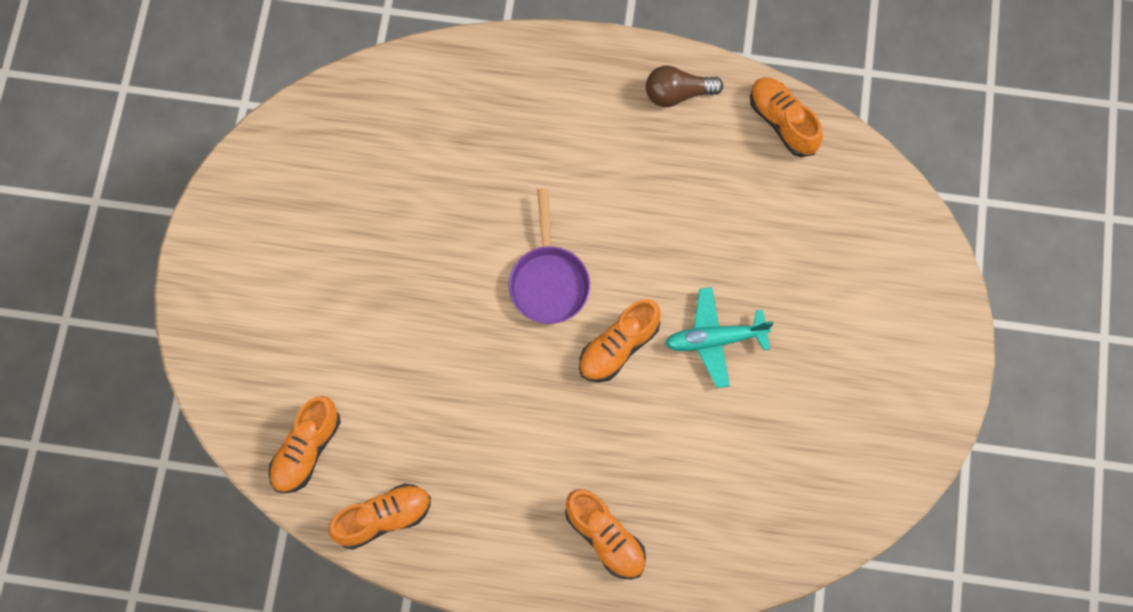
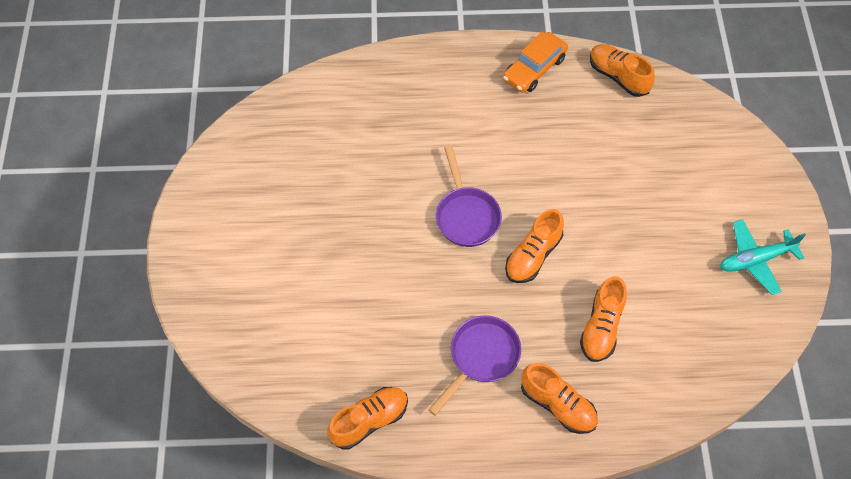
camera: 10 degrees left, 10 degrees down
orange shoe [269,396,341,494] -> orange shoe moved to [580,276,627,362]
brown light bulb [646,65,723,107] -> orange car [503,32,568,93]
turquoise plane [665,287,774,388] -> turquoise plane moved to [720,219,806,295]
none -> purple pan [428,315,521,416]

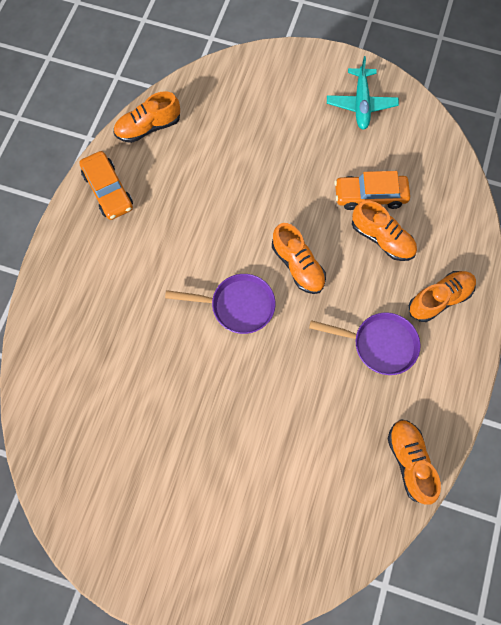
camera: 70 degrees left, 10 degrees up
purple pan [428,315,521,416] -> purple pan turned 135 degrees clockwise [309,312,421,375]
none -> orange car [334,171,410,210]

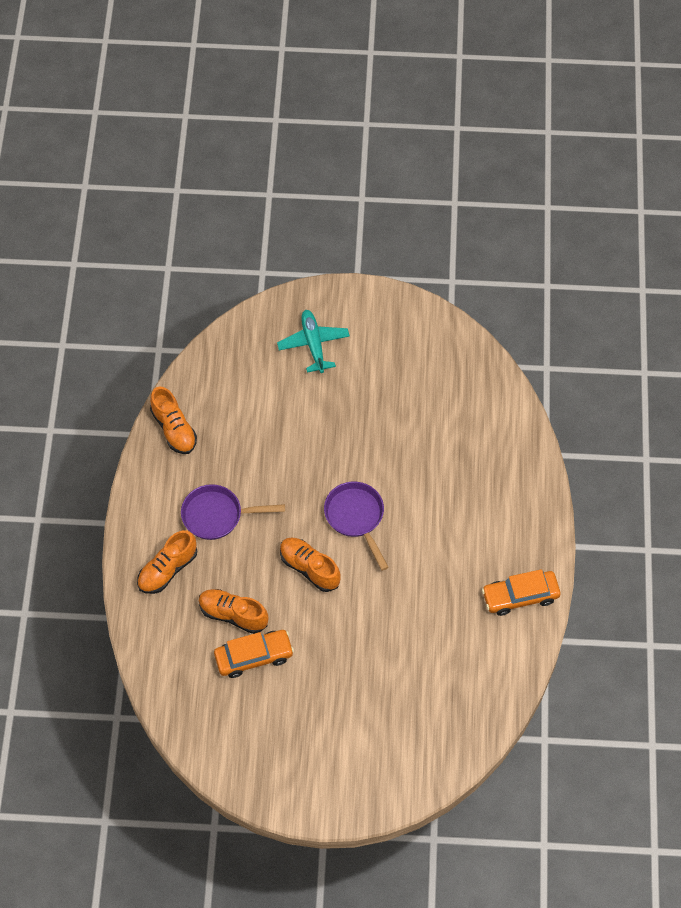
camera: 165 degrees right, 10 degrees down
orange car [79,151,133,220] -> orange car turned 60 degrees counterclockwise [482,569,561,616]
orange shoe [114,91,180,143] -> none
purple pan [165,274,276,334] -> purple pan turned 75 degrees clockwise [324,482,389,570]
turquoise plane [327,56,399,130] -> turquoise plane moved to [277,310,350,373]

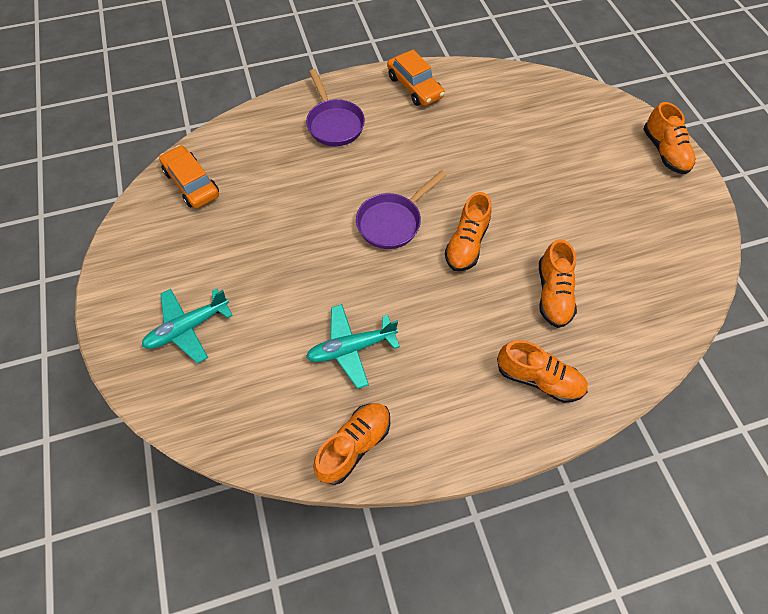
camera: 110 degrees left, 0 degrees up
purple pan [181,484,285,540] -> purple pan moved to [306,69,365,146]
orange car [214,630,294,678] -> orange car moved to [159,145,219,208]
none -> turquoise plane [306,304,400,389]
none -> orange shoe [643,102,695,174]

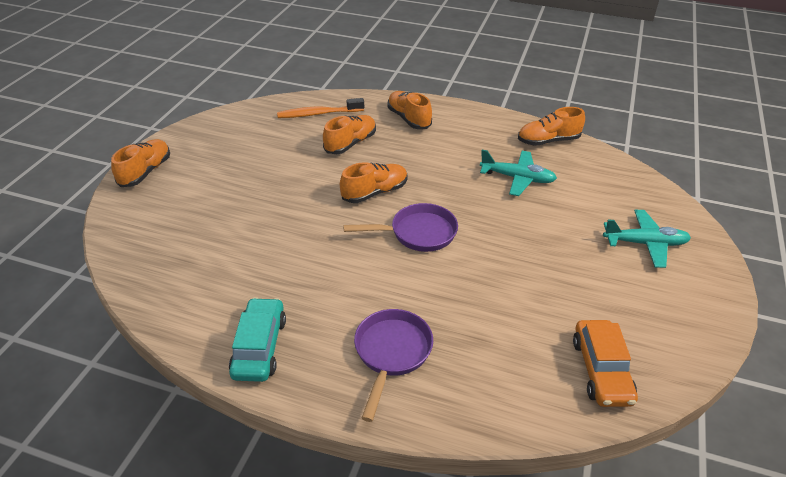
camera: 145 degrees left, 20 degrees down
orange car [387,50,445,106] -> turquoise car [229,297,286,382]
none -> orange toothbrush [277,98,364,118]

